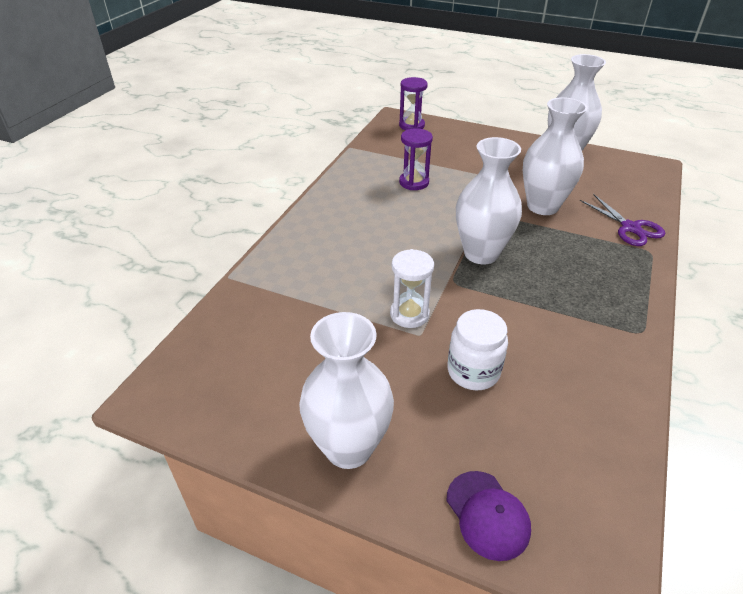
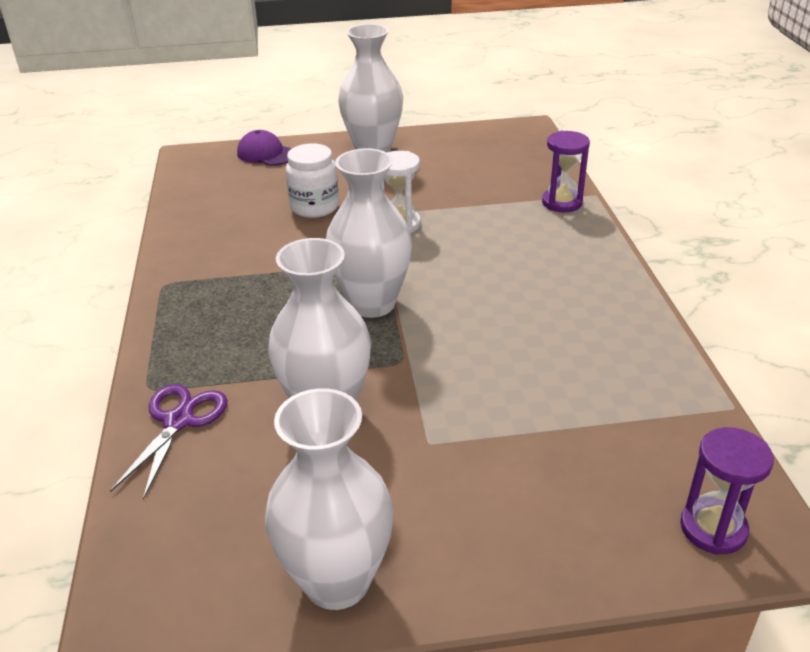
camera: 150 degrees right, 5 degrees down
purple hourglass [399,128,433,190] -> purple hourglass moved to [542,131,590,212]
purple scissors [580,194,665,246] -> purple scissors turned 75 degrees clockwise [110,384,227,500]

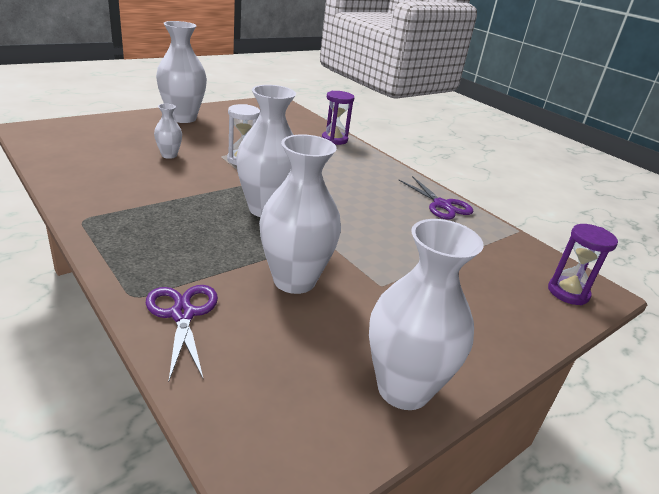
camera: 35 degrees left, 5 degrees down
purple cap [237,130,292,166] -> none
white jar [286,143,339,218] -> white vase [154,104,182,159]
none -> purple scissors [399,176,474,219]

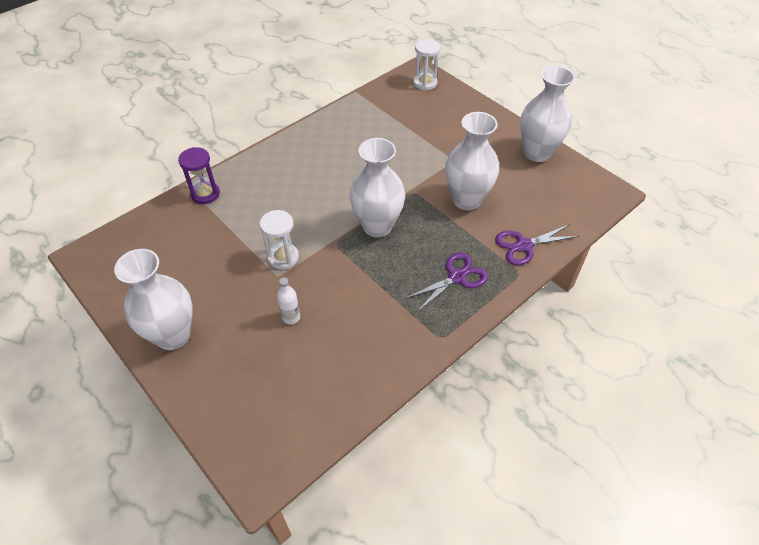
camera: 90 degrees left, 20 degrees up
white vase [154,104,182,159] -> white bottle [277,277,300,324]
purple scissors [399,176,474,219] -> purple scissors moved to [405,252,488,312]
purple hourglass [548,224,618,305] -> white hourglass [413,39,441,91]

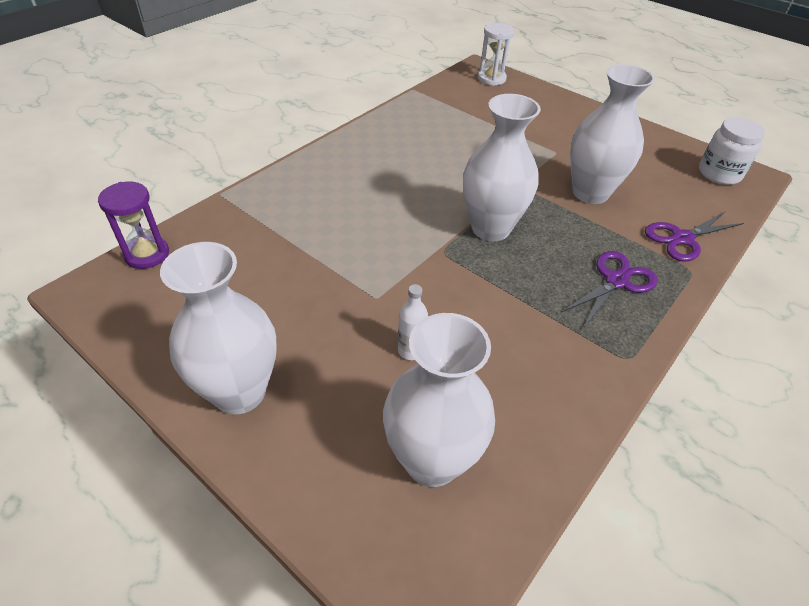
camera: 10 degrees left, 5 degrees down
purple hourglass [178,147,220,204] -> purple hourglass moved to [98,182,169,269]
white hourglass [260,210,299,270] -> none
white vase [520,66,575,162] -> white vase moved to [383,313,495,487]
none -> white jar [699,118,765,185]

